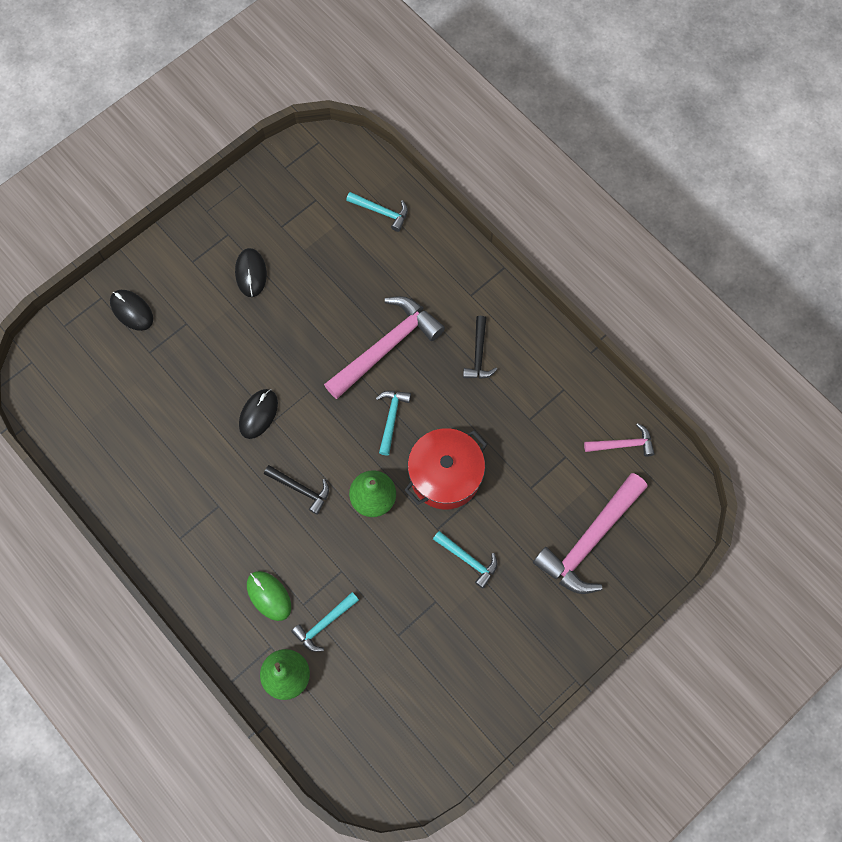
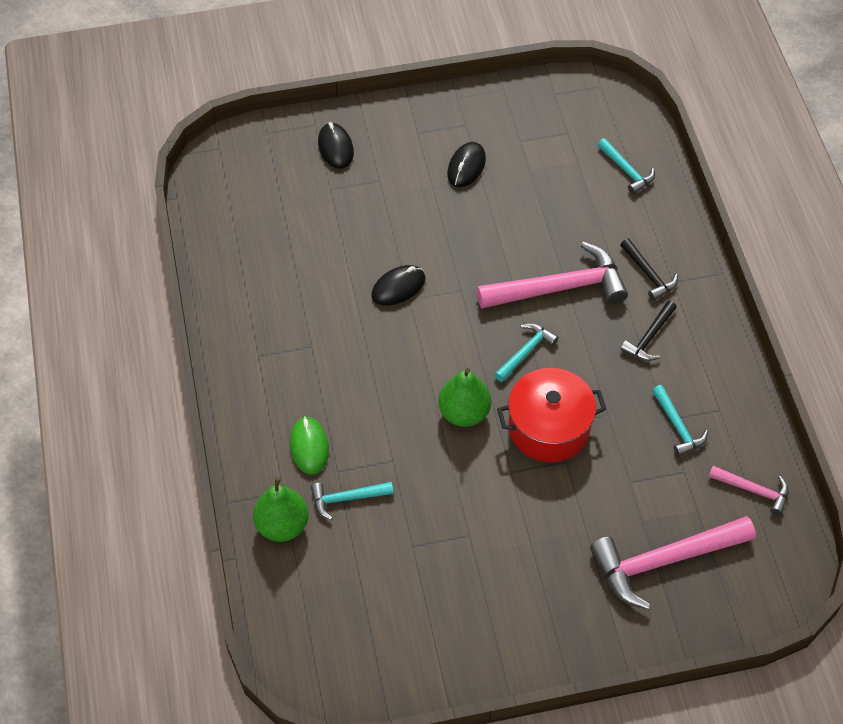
camera: 30 degrees right, 15 degrees down
black hammer [264,465,329,515] -> black hammer moved to [620,238,678,301]
turquoise hammer [433,531,497,589] -> turquoise hammer moved to [652,385,708,457]

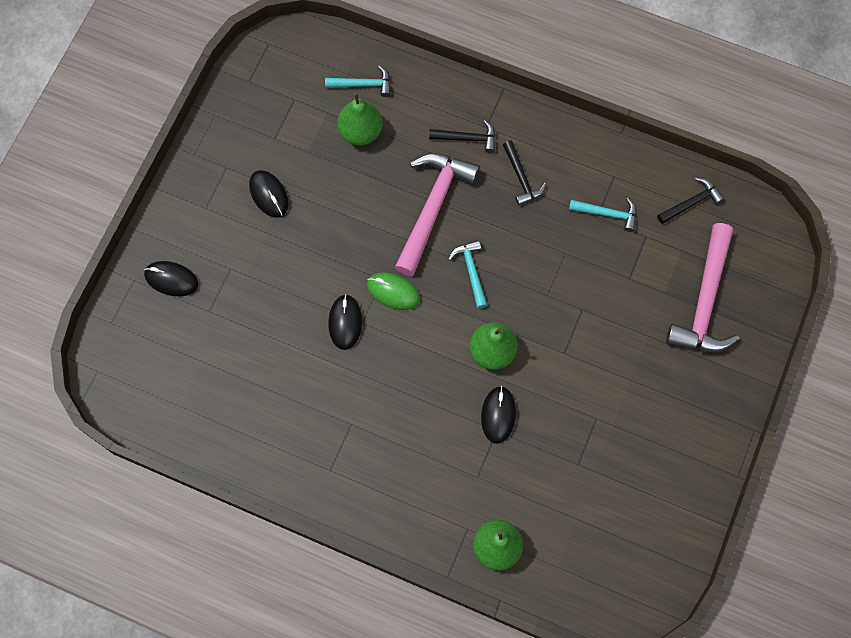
camera: 55 degrees left, 15 degrees up
green mouse [290,416,329,475] -> green mouse moved to [367,273,420,310]
turquoise hammer [311,482,394,520] -> none
red pot [497,368,606,462] -> none
pink hammer [709,466,789,516] -> black hammer [657,178,724,224]
none -> green pear [337,92,383,146]
none -> black mouse [481,386,516,444]

